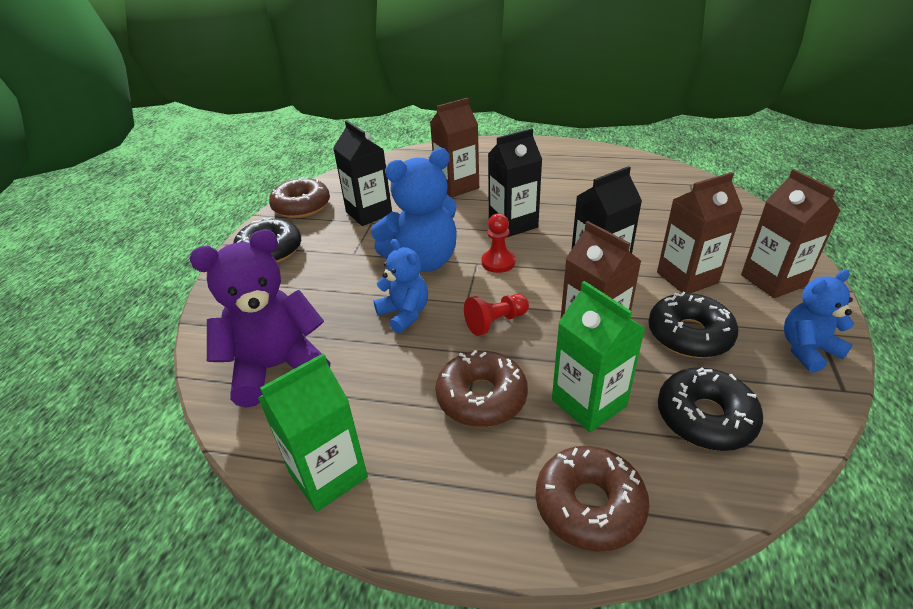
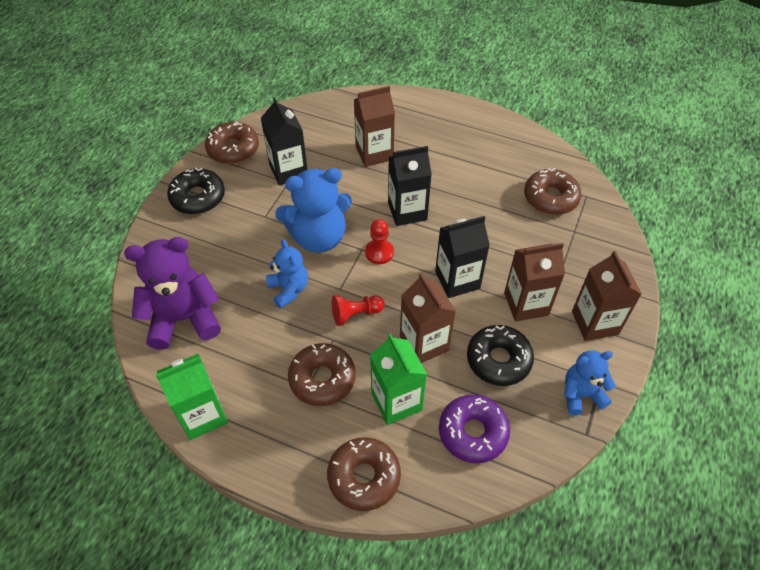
camera: 10 degrees right, 15 degrees up
black donut [658,367,763,451] -> purple donut [439,395,510,463]
none -> brown donut [524,168,581,215]

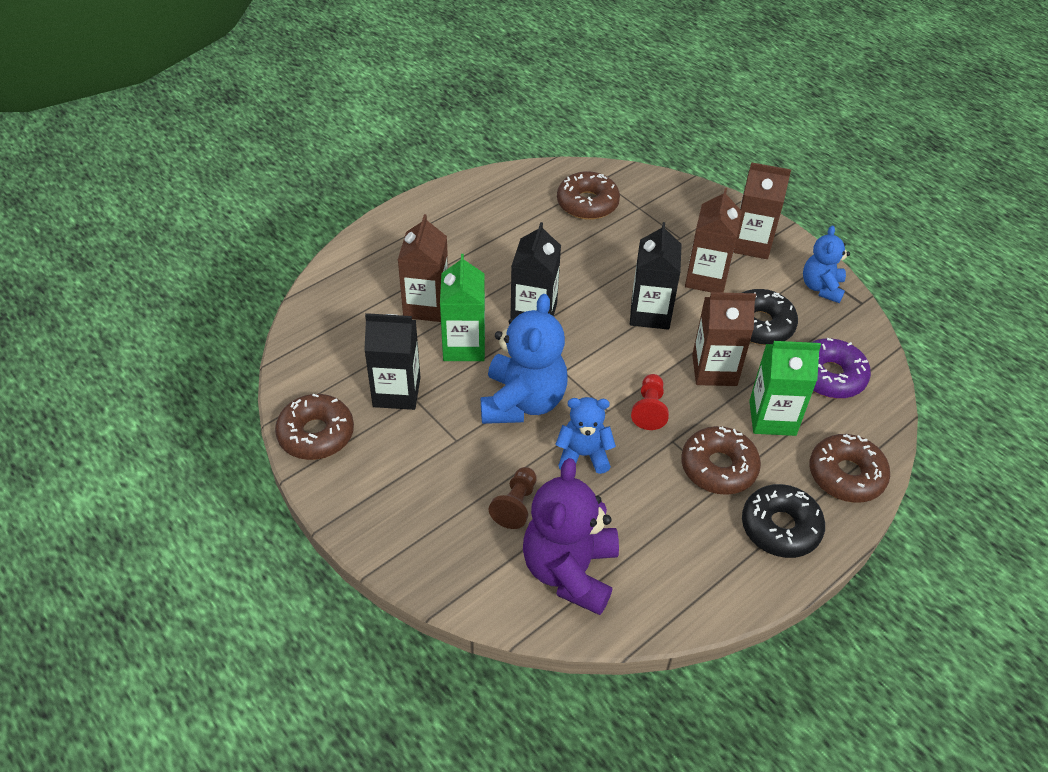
camera: 65 degrees left, 5 degrees down
green carton [156,354,228,440] -> green carton moved to [440,254,485,361]
black donut [167,168,225,215] -> black donut moved to [742,484,825,558]
red pawn [365,219,394,264] -> none
none -> brown pawn [489,467,537,529]

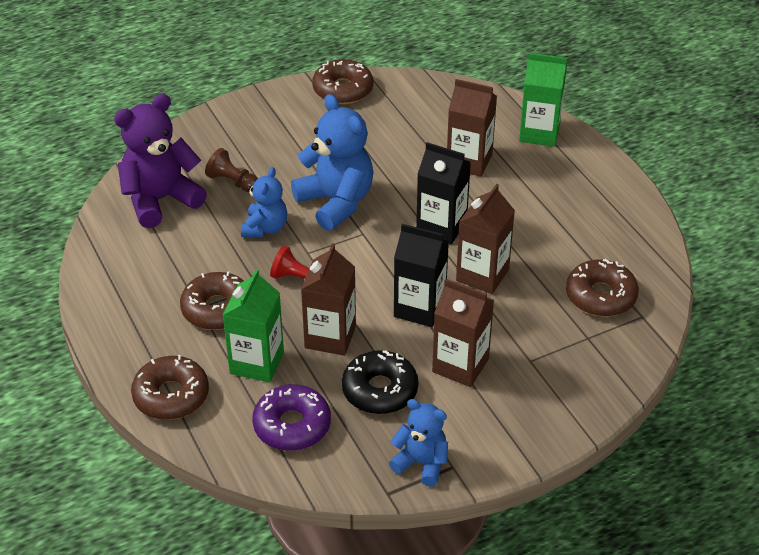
camera: 105 degrees right, 5 degrees down
black carton [364,313,421,410] -> none
green carton [440,254,485,361] -> green carton moved to [519,53,567,147]
blue teddy bear [481,294,568,424] -> blue teddy bear turned 150 degrees counterclockwise [291,94,373,231]
purple teddy bear [523,458,619,615] -> purple teddy bear turned 60 degrees counterclockwise [114,94,207,228]
brown carton [733,162,791,259] -> brown carton moved to [456,184,515,294]
black donut [742,484,825,558] -> none

